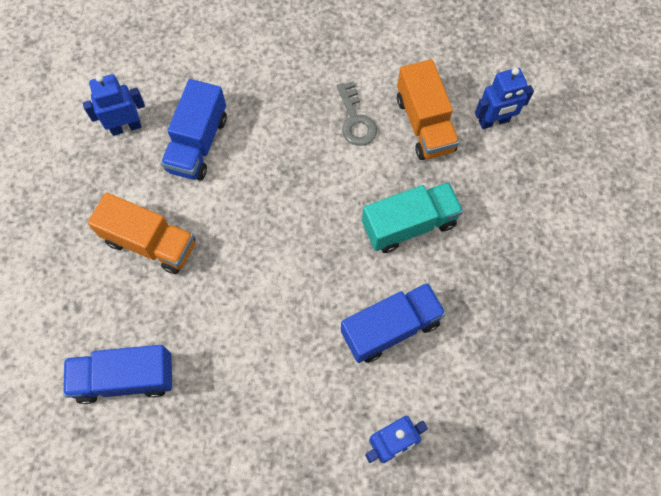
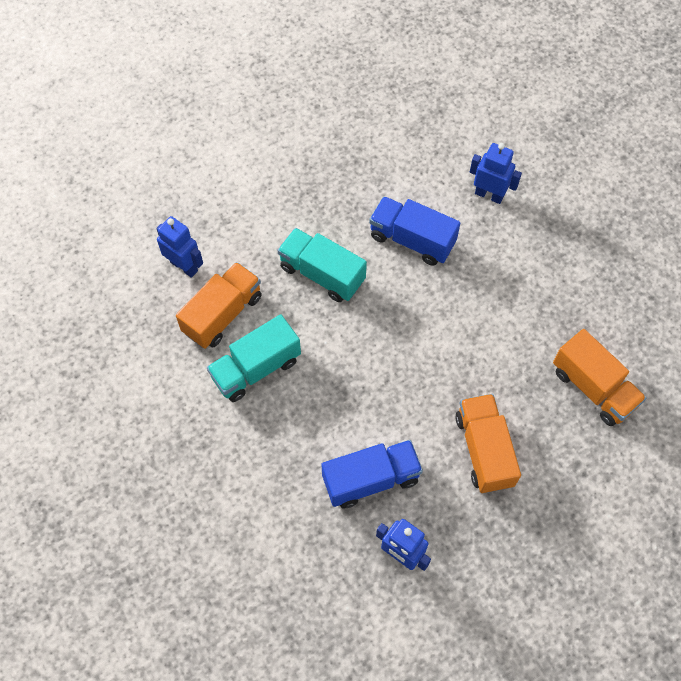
camera: 125 degrees left, 5 degrees down
blue truck [63,345,172,404] -> orange truck [553,329,646,426]
grey key [337,81,377,146] -> turquoise truck [207,314,301,402]

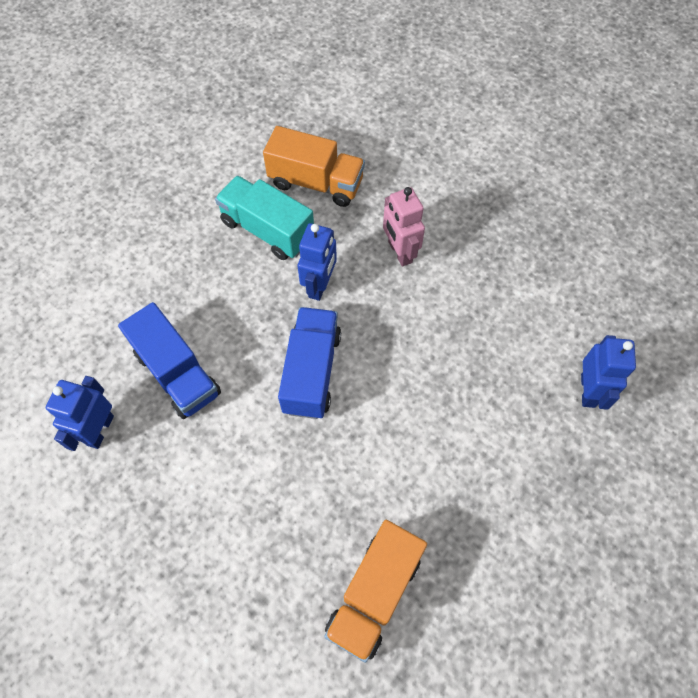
camera: 70 degrees right, 0 degrees up
blue robot [156,216,203,278] -> blue robot moved to [298,223,337,301]
turquoise truck [277,228,367,302] -> pink robot [383,187,425,267]
blue truck [369,196,460,266] -> blue truck moved to [278,307,341,419]
orange truck [455,394,521,493] -> none

